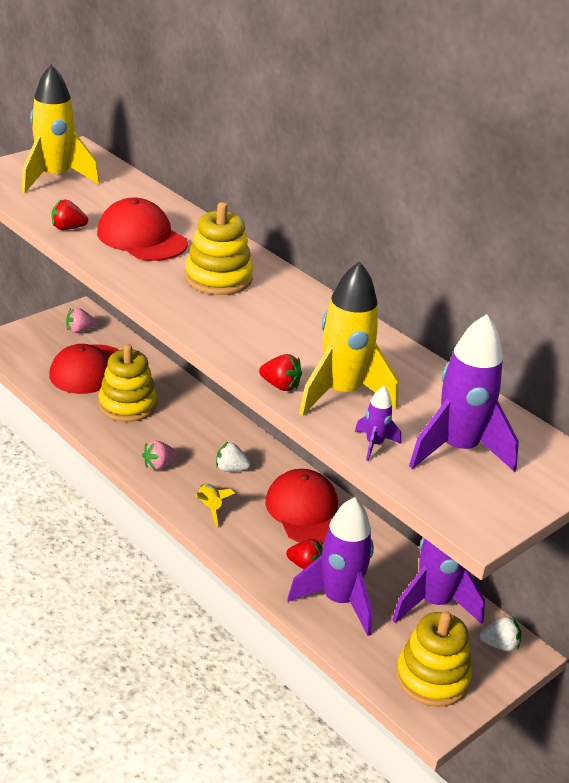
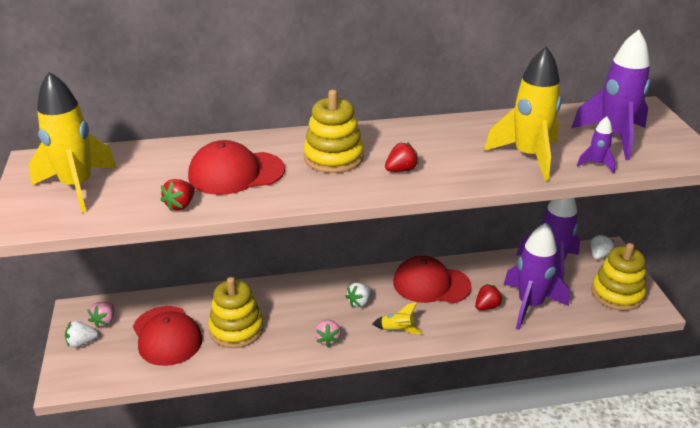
camera: 55 degrees left, 0 degrees up
red strawberry [259,354,302,391] -> red strawberry moved to [385,142,419,172]
none -> white strawberry [65,321,98,348]

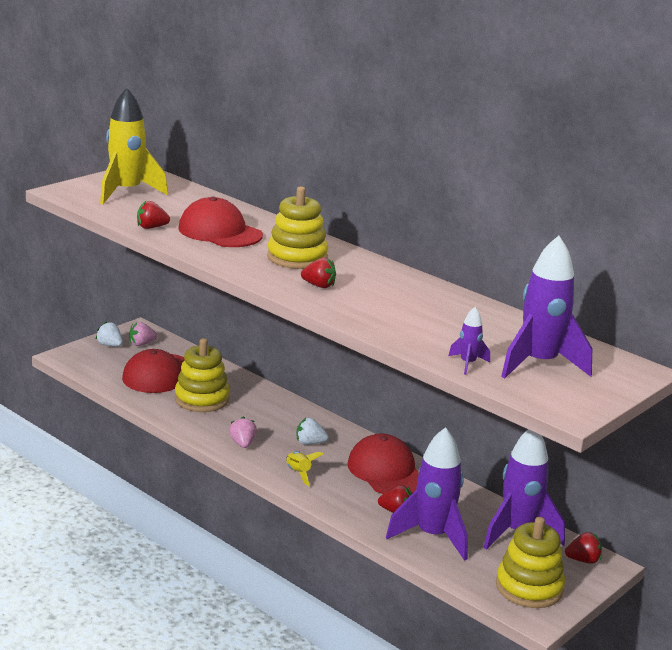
camera: 50 degrees right, 10 degrees down
pink strawberry [315,319,341,347] -> pink strawberry turned 120 degrees clockwise [229,416,257,448]
yellow rocket [484,46,561,181] -> none
white strawberry [591,234,615,259] -> red strawberry [565,532,602,564]

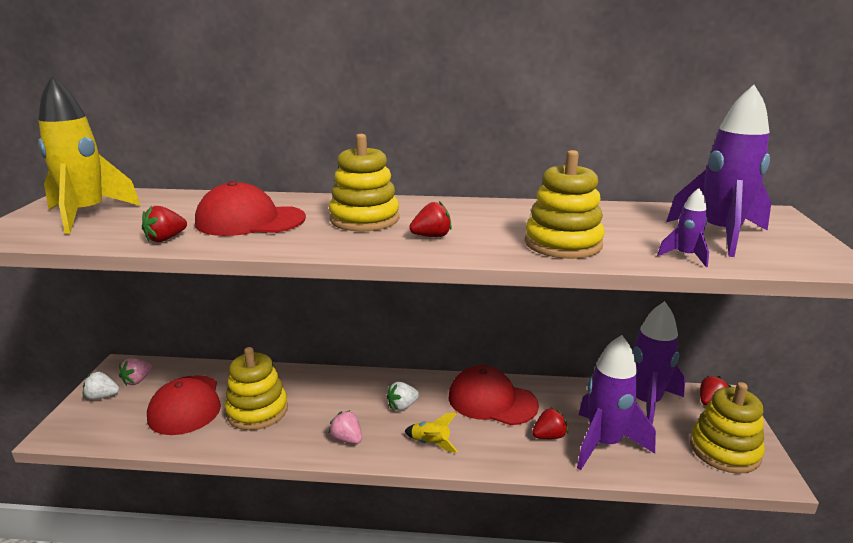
camera: 35 degrees left, 0 degrees up
none -> yellow stacking toy [525,150,605,259]

